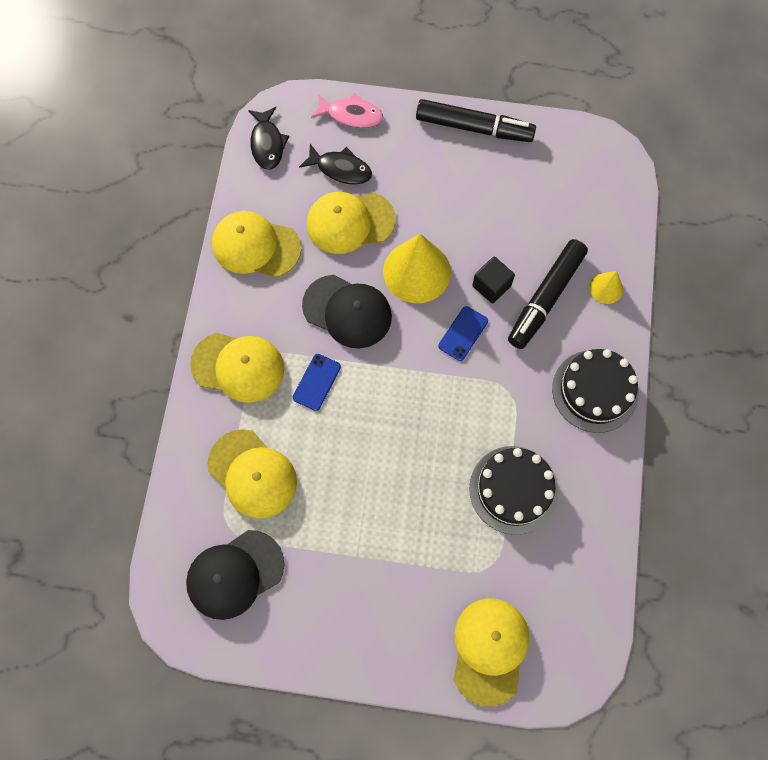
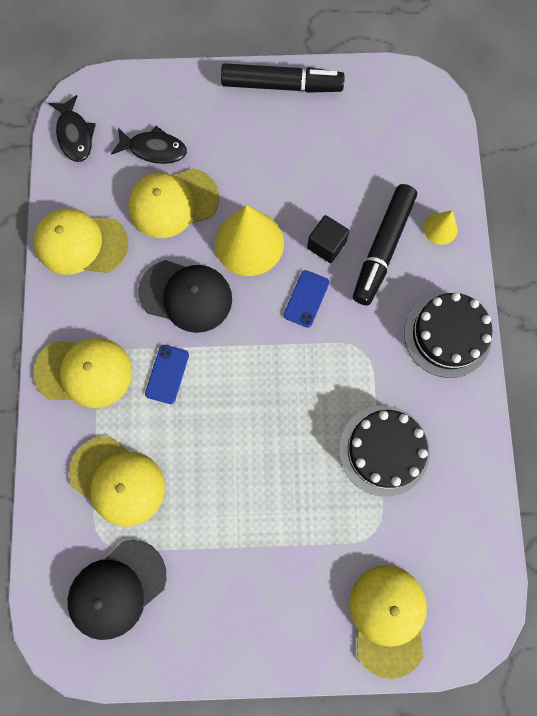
camera: 10 degrees left, 5 degrees up
pink fish [311,93,383,128] -> none

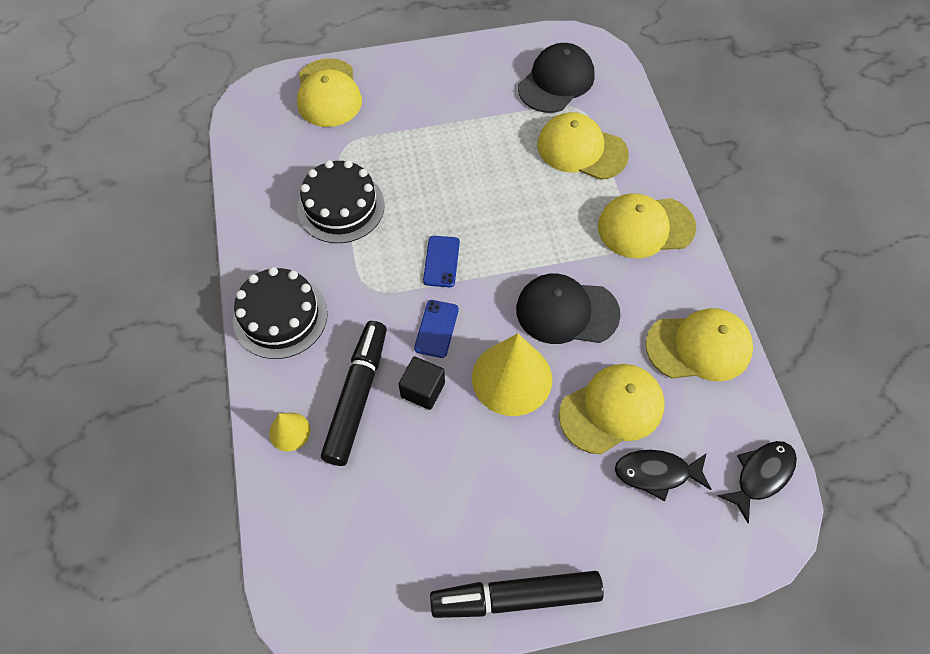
camera: 170 degrees right, 15 degrees down
black fish [49,95,96,162] -> black fish turned 75 degrees clockwise [718,441,797,523]
blue phone [145,345,189,404] -> blue phone moved to [423,236,460,287]

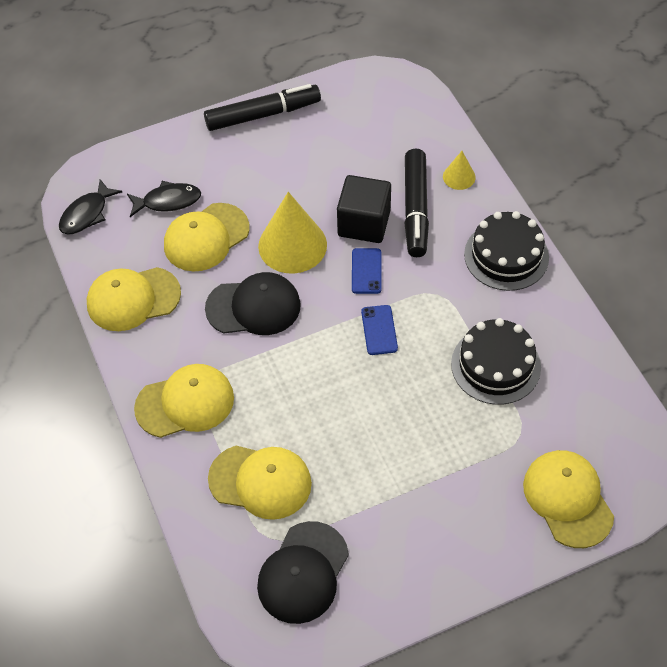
camera: 170 degrees right, 5 degrees down
black cube [398,357,445,410] -> black cube [337,175,391,243], size x1.58

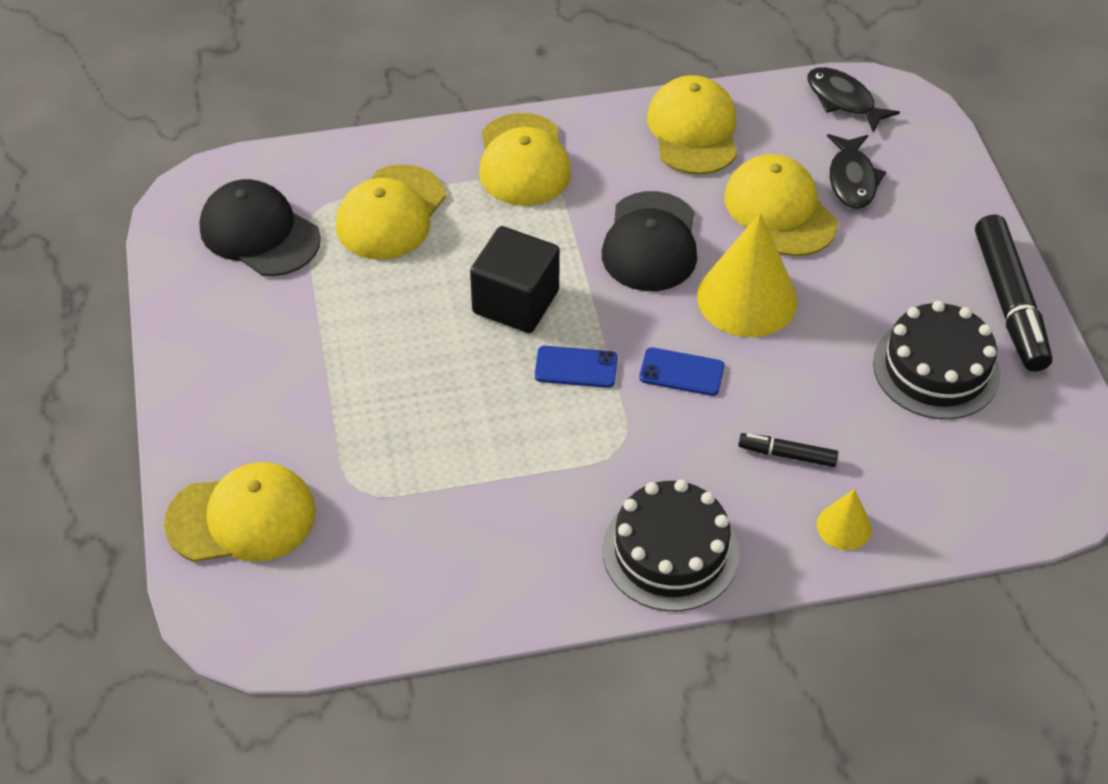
camera: 100 degrees right, 5 degrees down
black cube [337,175,391,243] -> black cube moved to [470,226,560,333]
black marker [404,149,429,257] -> black marker [738,433,839,467], size x0.50
black cake [451,318,541,405] -> black cake moved to [873,301,1001,419]

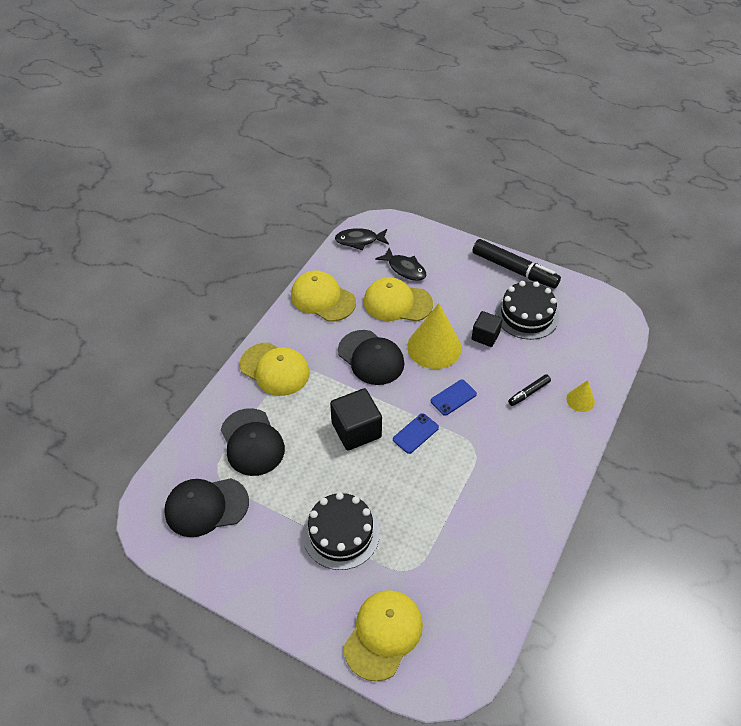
camera: 50 degrees left, 0 degrees up
yellow cap [336,164,446,260] -> black cap [221,408,285,476]
black cake [602,479,739,611] -> black cake moved to [302,492,380,570]
none -> black cube [471,311,502,347]

